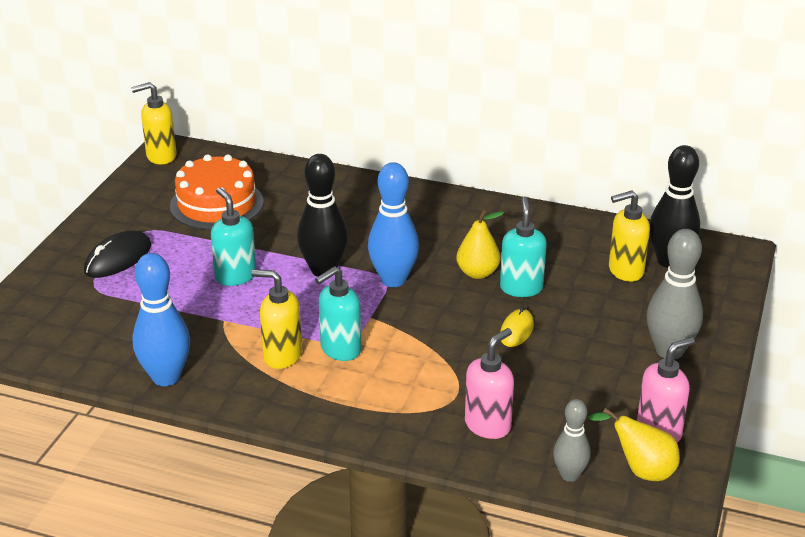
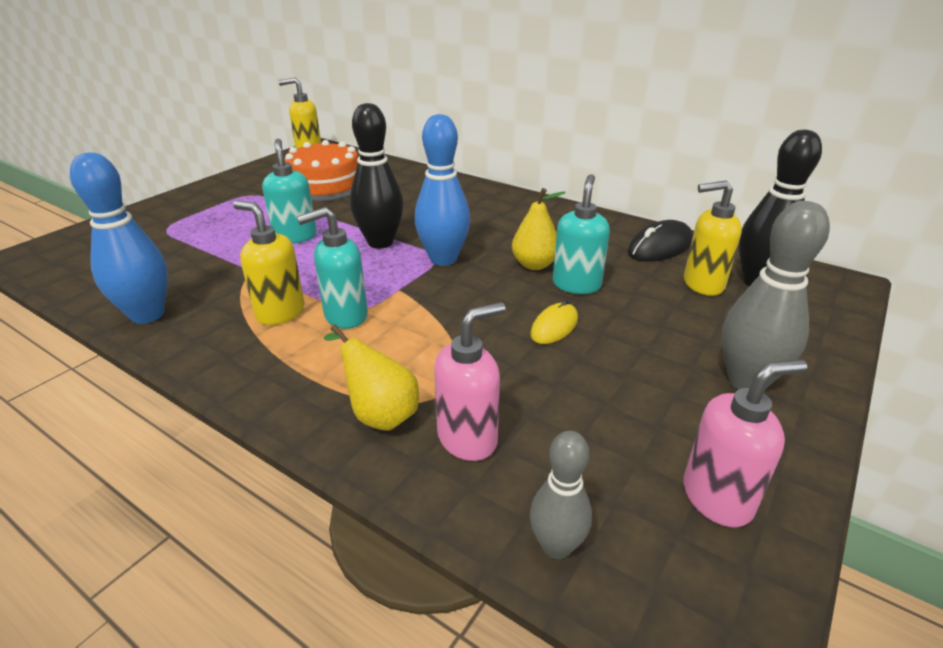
camera: 15 degrees right, 0 degrees up
black mouse [84,231,151,278] -> black mouse moved to [628,220,693,262]
yellow pear [588,408,680,481] -> yellow pear moved to [323,324,419,431]

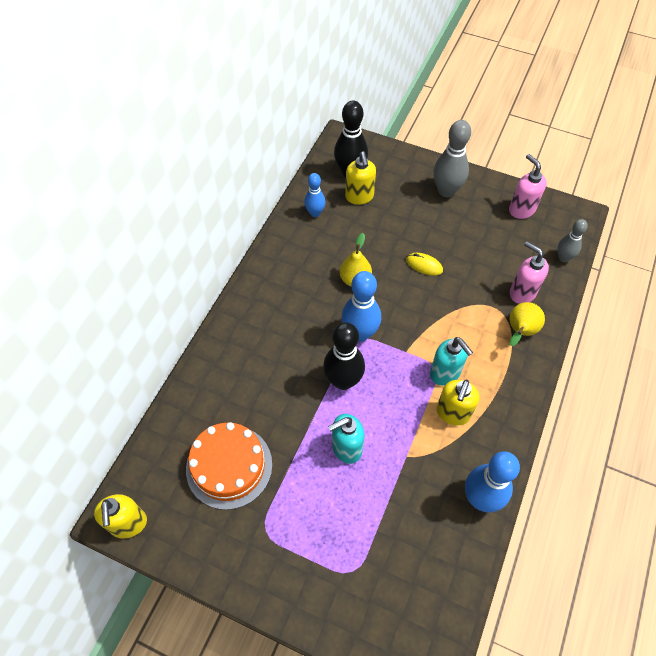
camera: 100 degrees left, 25 degrees up
turquoise soap dispenser [553,174,610,294] -> none
black mouse [628,220,693,262] -> blue bowling pin [304,173,325,217]

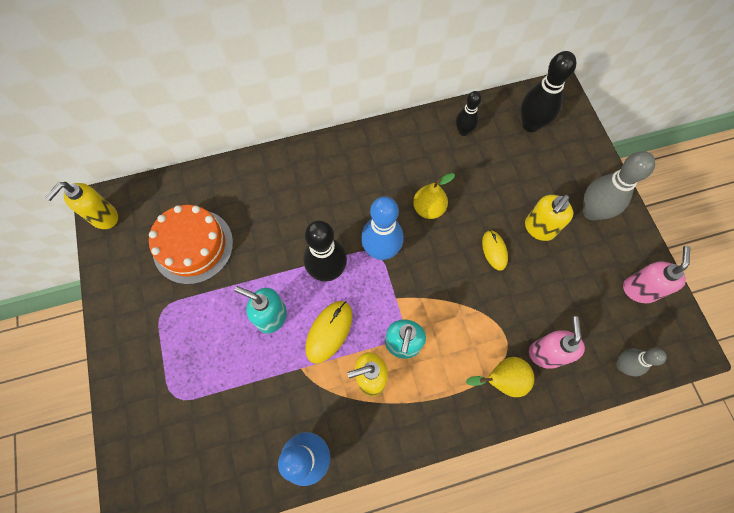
camera: 50 degrees right, 10 degrees up
blue bowling pin [304,173,325,217] -> black bowling pin [456,91,481,136]
yellow soap dispenser [345,152,376,205] -> yellow soap dispenser moved to [525,194,573,241]
none -> yellow mouse [305,301,352,364]

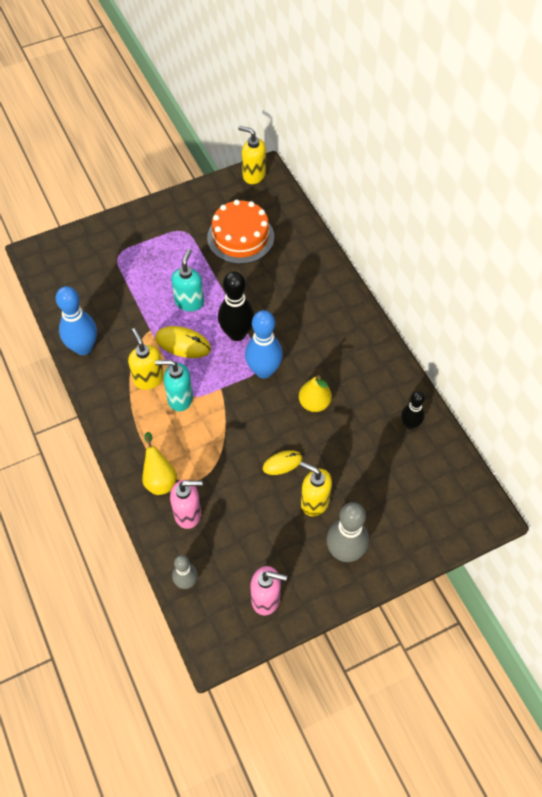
camera: 80 degrees right, 10 degrees down
black bowling pin [521,51,576,132] -> none

